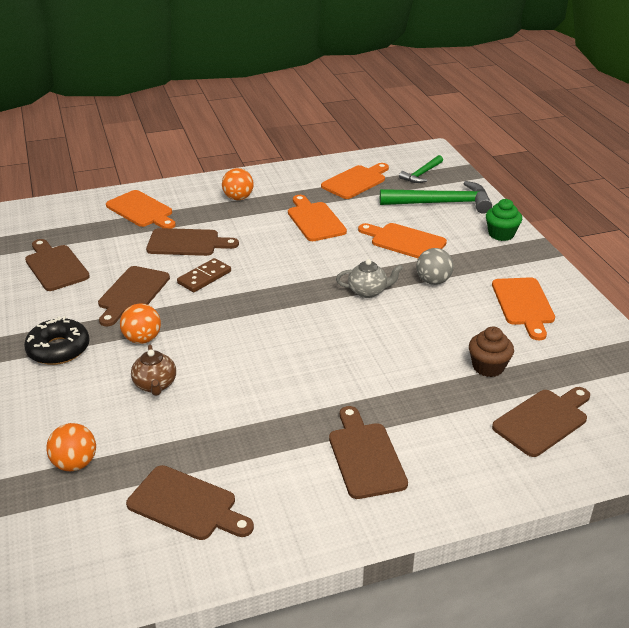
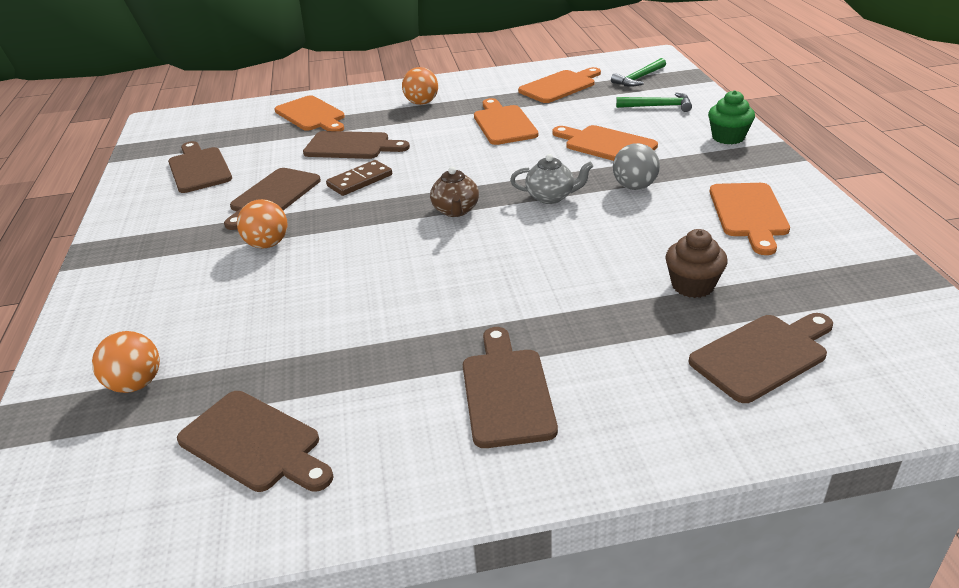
camera: 10 degrees right, 0 degrees up
black donut [24,316,90,365] -> none
brown teapot [131,344,176,396] -> brown teapot moved to [430,167,479,217]
green hammer [380,181,492,214] -> green hammer [616,93,692,112], size x0.56

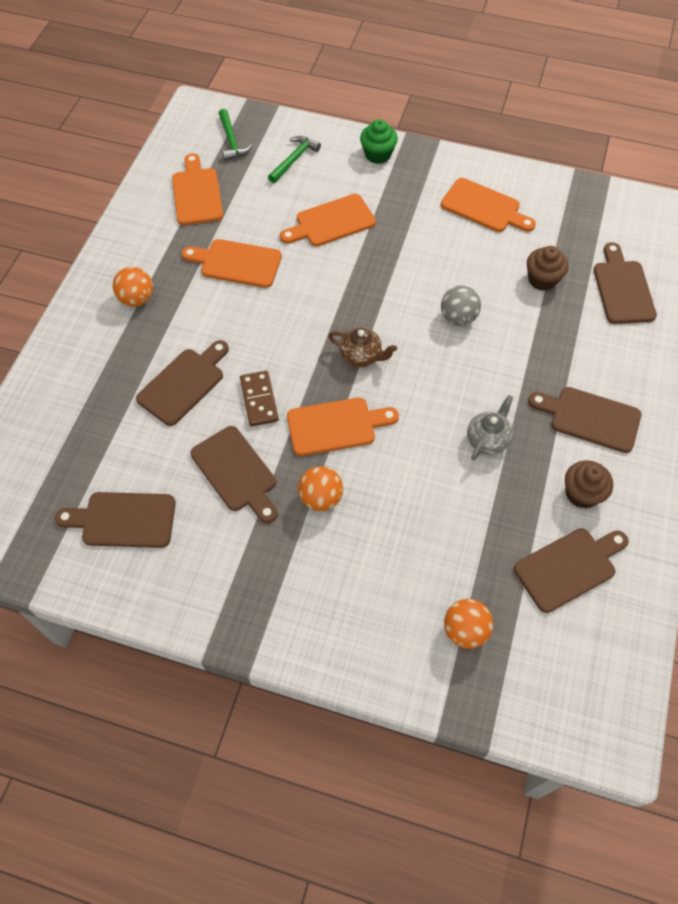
camera: 65 degrees left, 25 degrees up
orange cutting board [275,95,345,131] -> orange cutting board moved to [287,397,399,456]
grey teapot [510,154,593,204] -> grey teapot moved to [467,395,513,460]
grey ball [613,143,660,190] -> grey ball moved to [441,285,481,326]
none -> brown cupcake [565,460,613,509]

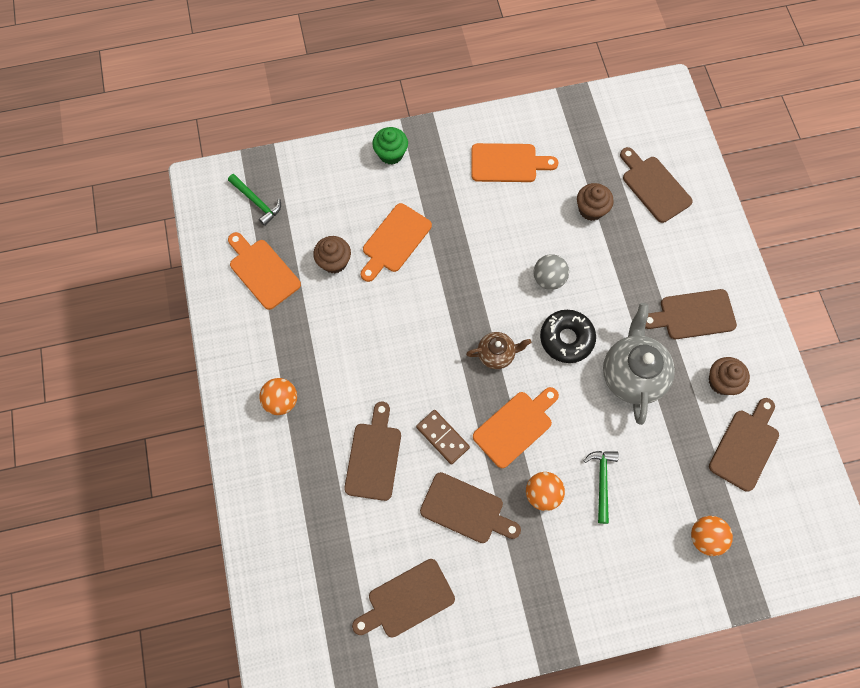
camera: 30 degrees left, 10 degrees up
orange cutting board [182,239,282,288] -> none
green hammer [268,136,321,183] -> green hammer moved to [584,451,619,524]
grey teapot [467,395,513,460] -> grey teapot [603,303,675,425], size x1.80
none -> brown cupcake [313,236,351,273]
none -> black donut [540,310,596,363]

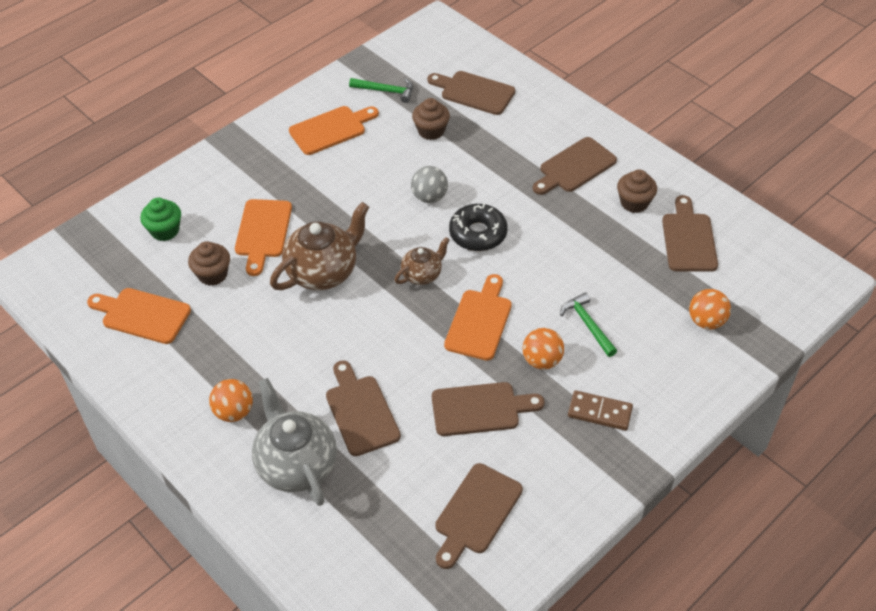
camera: 30 degrees left, 20 degrees down
green hammer [228,174,281,226] -> green hammer moved to [349,78,413,103]
green cupcake [372,127,408,165] -> green cupcake moved to [140,198,181,241]
brown domino [416,410,470,464] -> brown domino moved to [568,390,633,431]
grey teapot [603,303,675,425] -> grey teapot moved to [252,378,337,506]
none -> brown teapot [270,202,369,290]

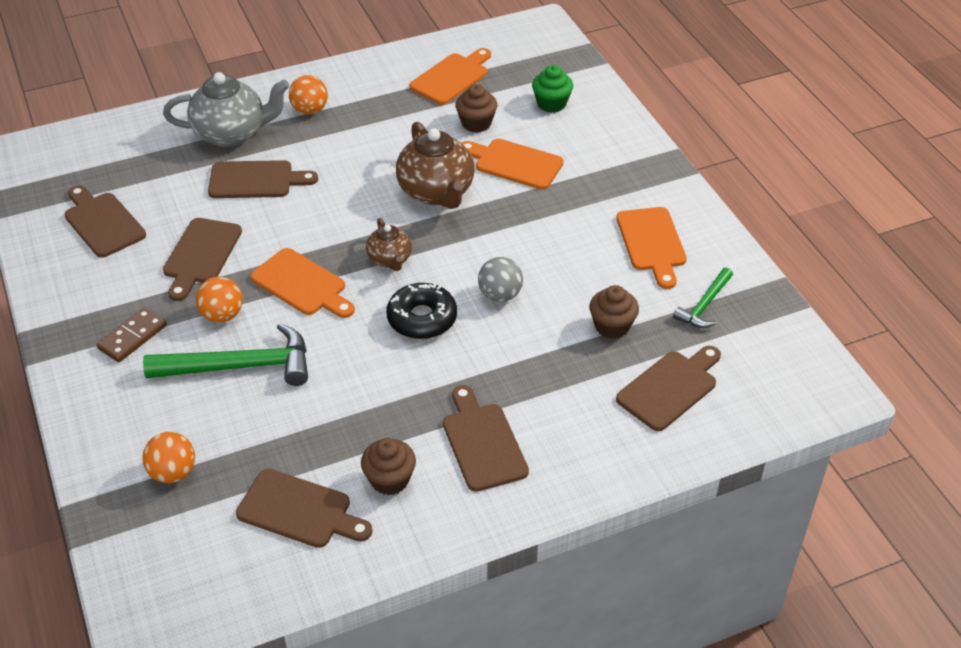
camera: 110 degrees right, 5 degrees down
green hammer [560,292,617,357] -> green hammer [143,323,308,386], size x1.78

